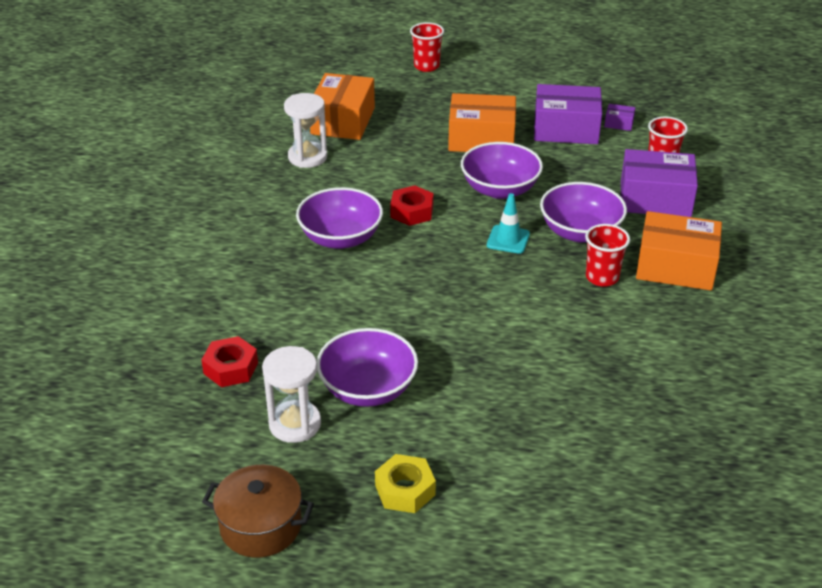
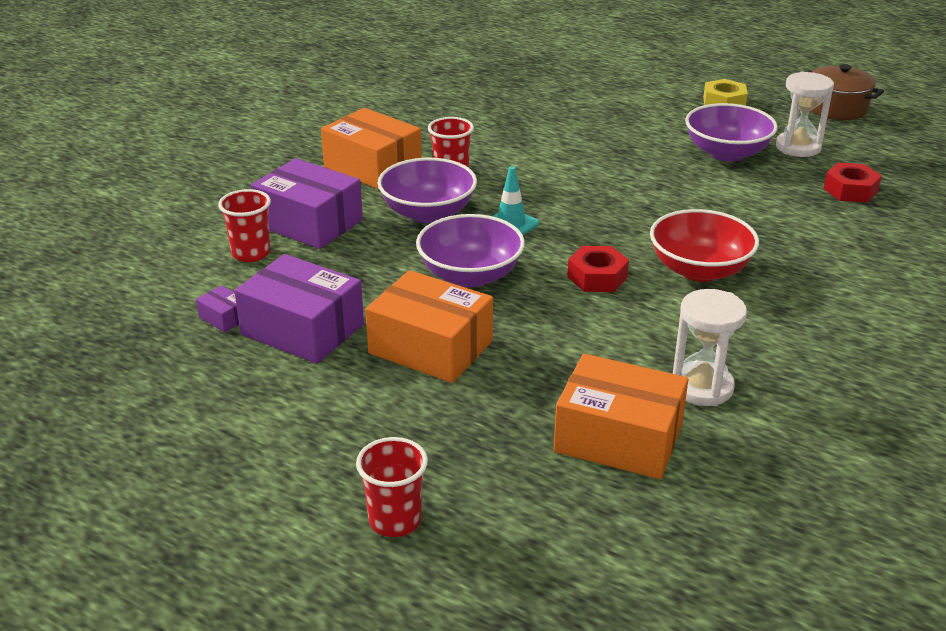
camera: 155 degrees left, 5 degrees down
purple bowl [296,187,383,249] -> red bowl [650,209,759,282]
orange box [310,73,375,140] -> orange box turned 75 degrees clockwise [554,354,688,479]

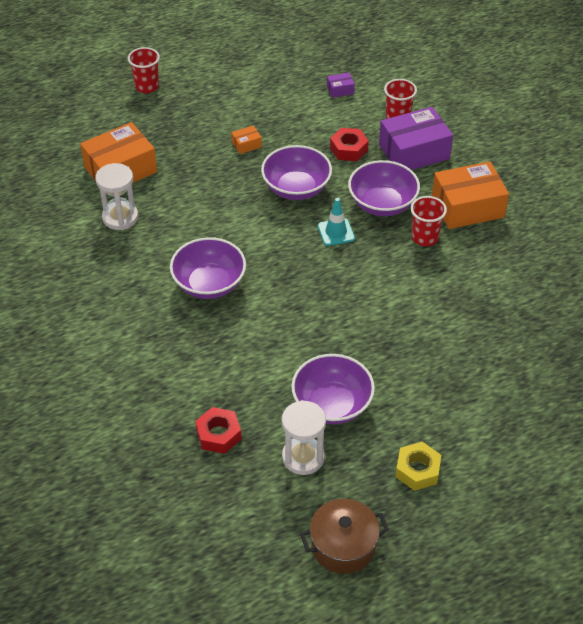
camera: 125 degrees right, 15 degrees up
purple box [234,254,364,364] -> none
orange box [365,270,493,383] -> orange box [231,125,262,154], size x0.43
red nut [567,246,629,292] -> red nut moved to [330,128,369,161]
red bowl [650,209,759,282] -> purple bowl [170,237,246,299]

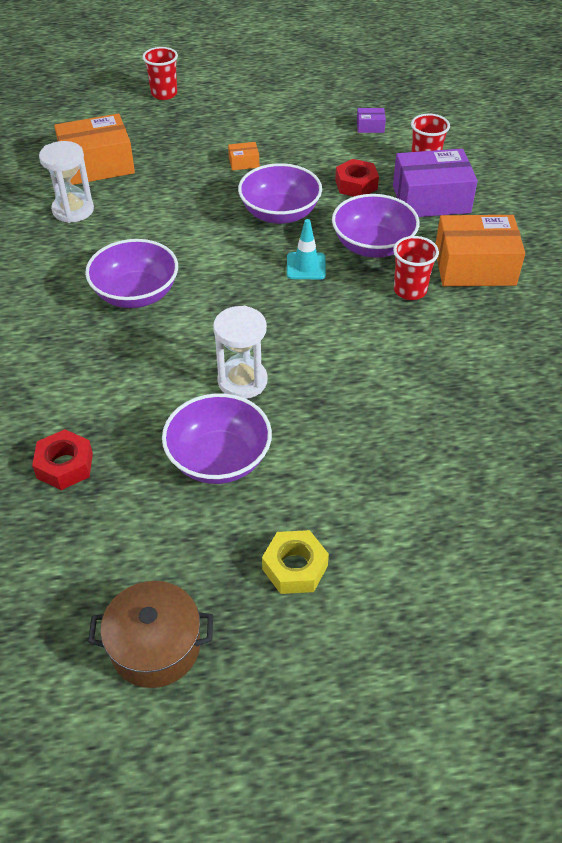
camera: 15 degrees right, 0 degrees up
white hourglass [282,400,326,475] -> white hourglass moved to [213,306,268,399]

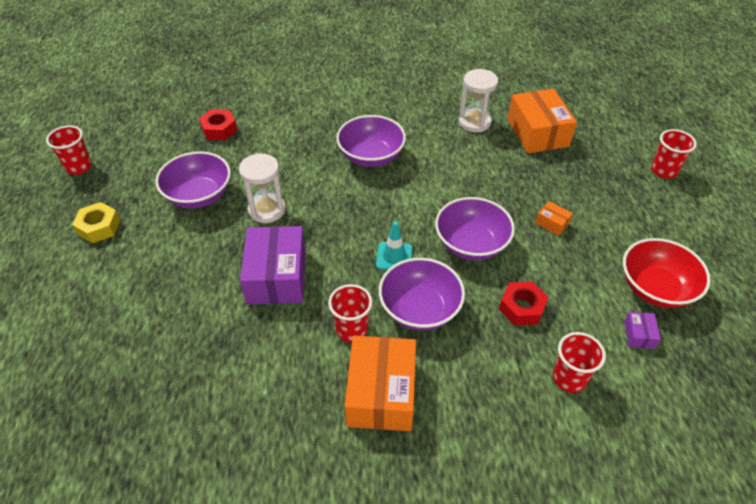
camera: 95 degrees right, 0 degrees up
brown pot [88,581,213,688] -> red cup [46,125,92,175]
orange box [228,142,259,170] -> orange box turned 45 degrees counterclockwise [535,201,573,236]
purple box [393,149,478,217] -> purple box moved to [240,226,306,304]
none -> red bowl [623,238,711,308]

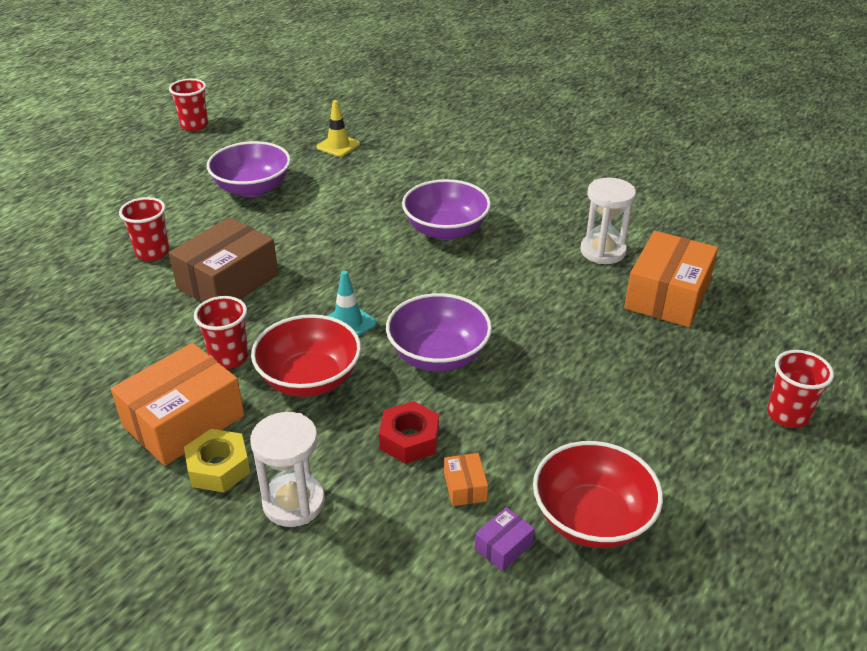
camera: 40 degrees right, 10 degrees down
yellow nut [72,202,120,243] -> yellow nut moved to [184,429,250,492]
red nut [199,109,238,140] -> yellow traffic cone [316,100,360,157]
white hourglass [239,153,285,223] -> white hourglass moved to [250,412,325,527]
purple box [240,226,306,304] -> brown box [169,217,278,302]
purple bowl [379,258,465,330] -> red bowl [251,314,361,397]
orange box [535,201,573,236] -> orange box moved to [444,453,488,506]
red cup [553,332,606,393] -> red cup moved to [119,197,169,261]

